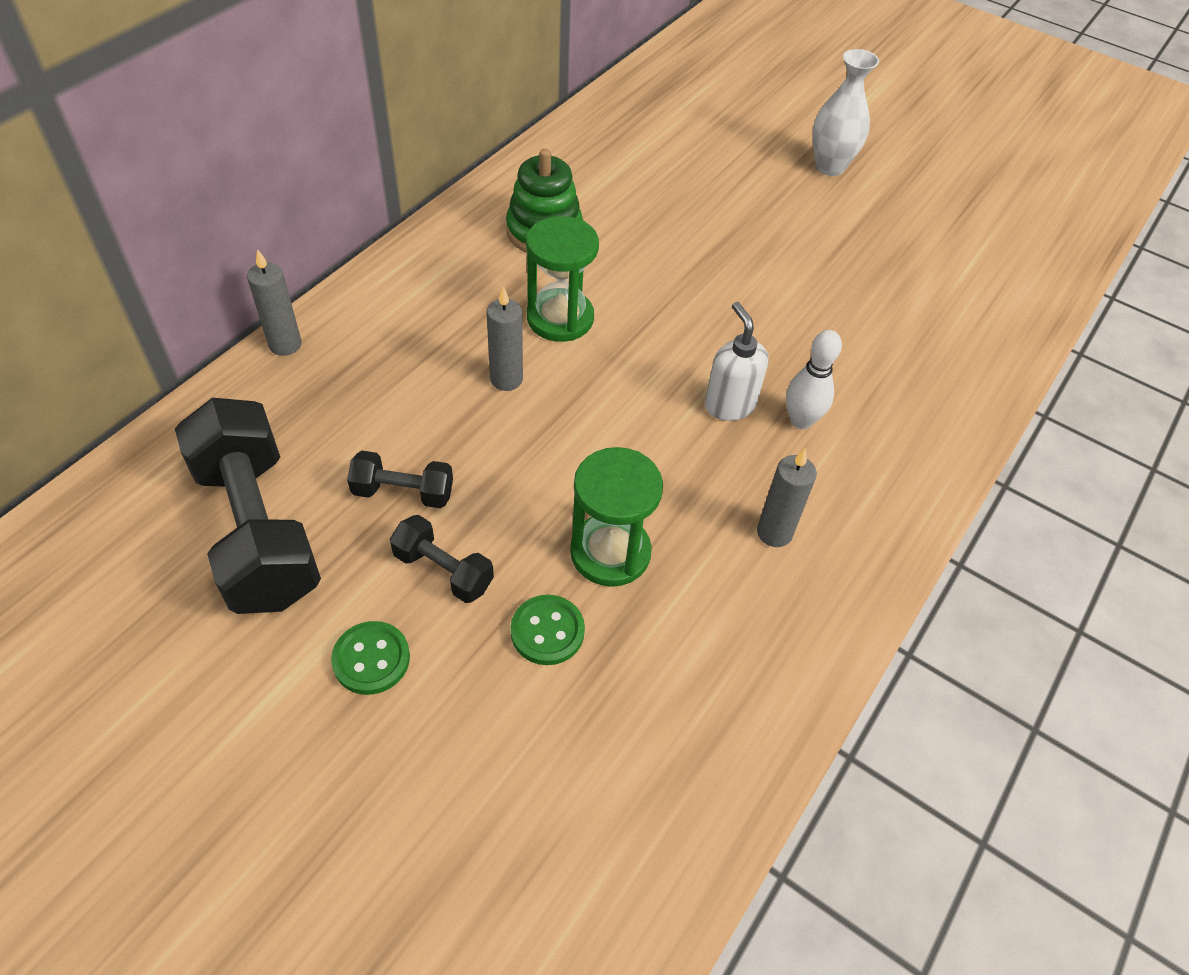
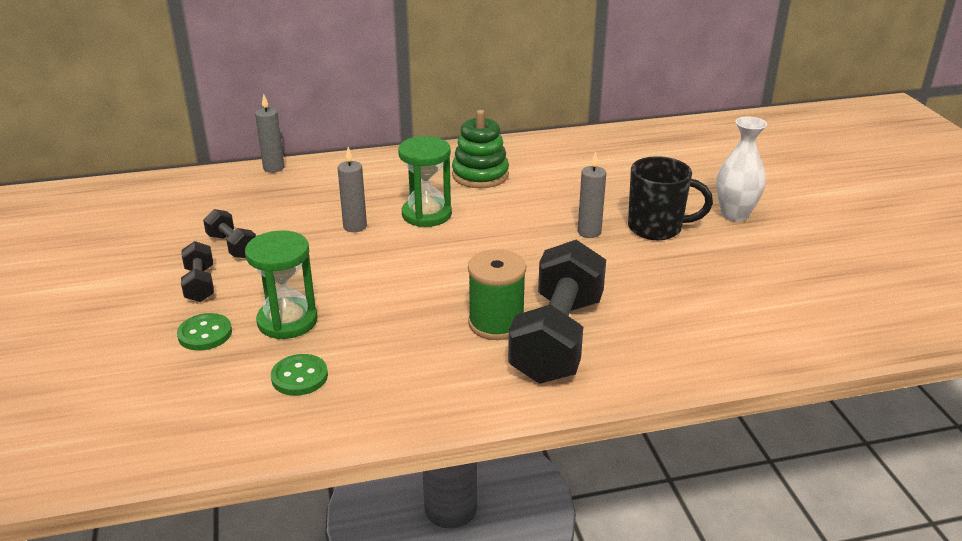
camera: 45 degrees right, 20 degrees down
black dumbbell [175,398,321,614] -> black dumbbell moved to [508,240,606,384]
green button [331,621,410,695] -> green button moved to [271,354,328,396]
white soap dispenser [705,302,768,421] -> none
grey candle [757,448,817,547] -> grey candle moved to [578,152,606,238]
white bowling pin [786,330,842,429] -> green spool [468,249,526,340]
none -> black mug [628,156,713,240]

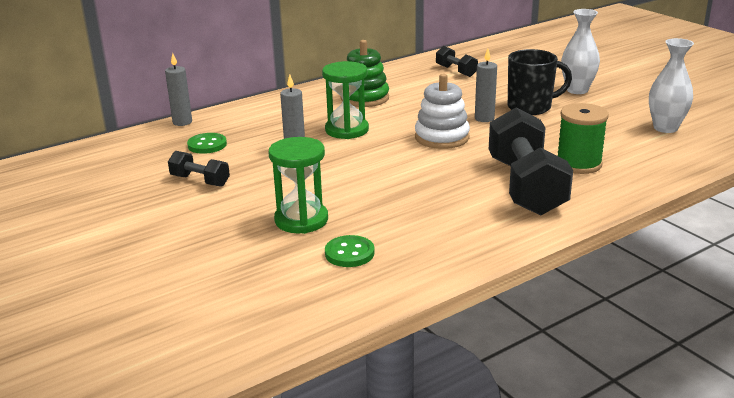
camera: 20 degrees left, 5 degrees down
green button [177,313,232,351] -> green button moved to [187,133,227,154]
black dumbbell [181,241,214,302] -> black dumbbell moved to [436,46,478,77]
green spool [468,249,526,340] -> green spool moved to [558,103,608,174]
none -> white stacking toy [415,74,470,149]
none -> white vase [649,38,694,133]

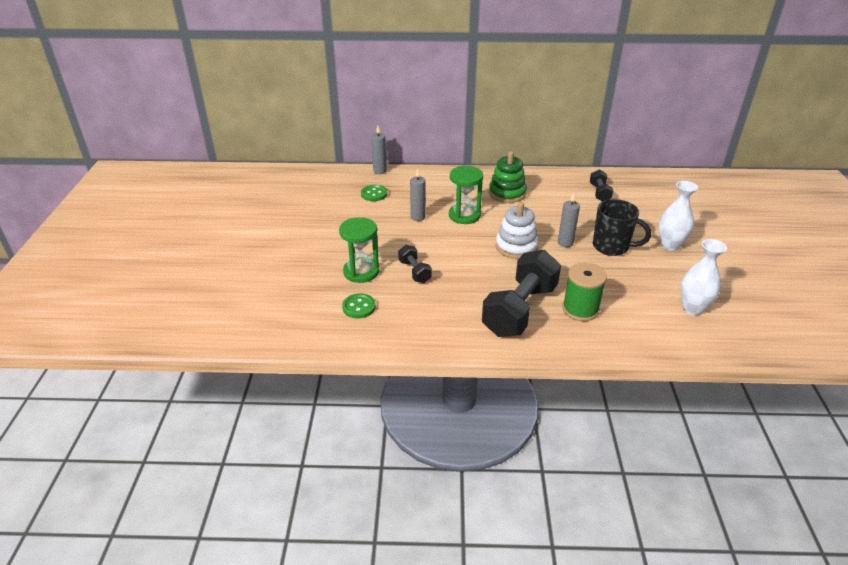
camera: 35 degrees right, 10 degrees up
black dumbbell [168,151,230,187] -> black dumbbell moved to [398,245,432,283]

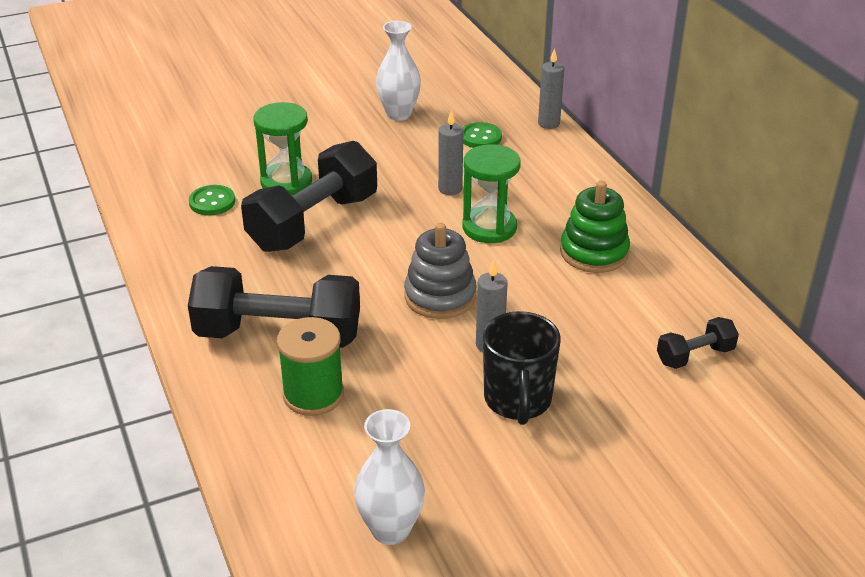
camera: 65 degrees right, 0 degrees up
black dumbbell [398,245,432,283] -> black dumbbell [241,141,377,252], size x2.11
white stacking toy [495,202,538,259] -> grey stacking toy [404,223,476,319]
white vase [659,181,698,251] -> white vase moved to [376,21,421,121]

